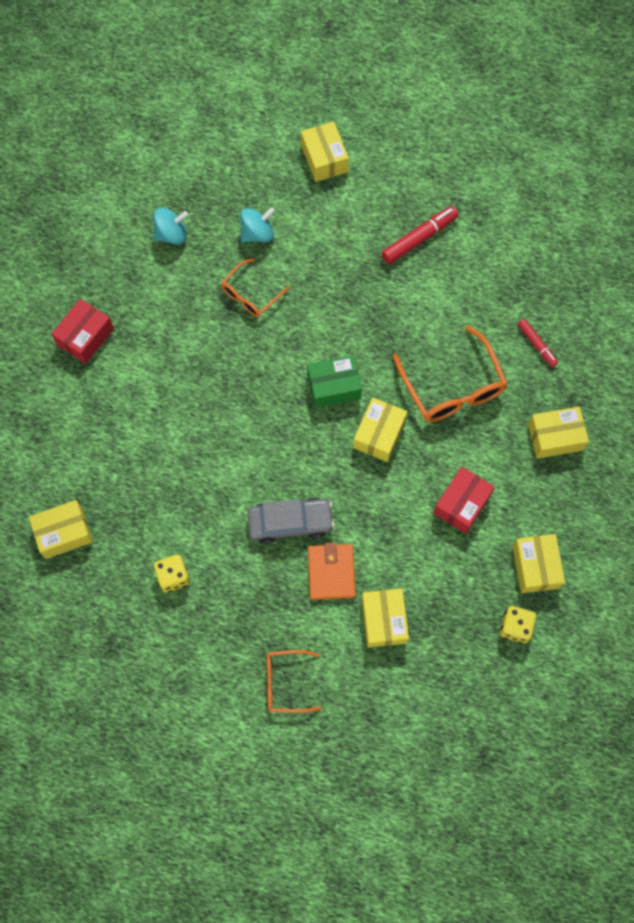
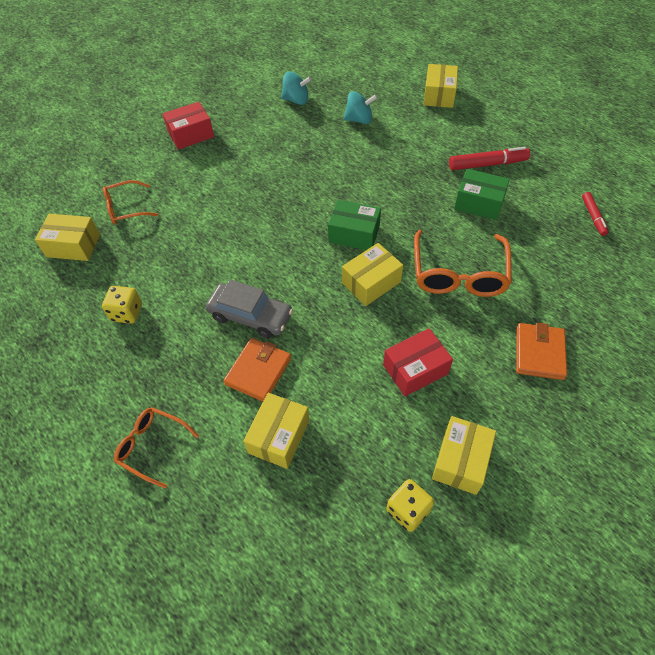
camera: 30 degrees right, 15 degrees down
orange glasses [221,258,290,317] -> orange glasses moved to [103,180,158,224]
red marker [518,319,558,367] -> red marker moved to [582,192,609,236]
yellow box [528,407,589,459] -> orange wallet [516,322,567,380]
none -> green box [454,169,510,220]

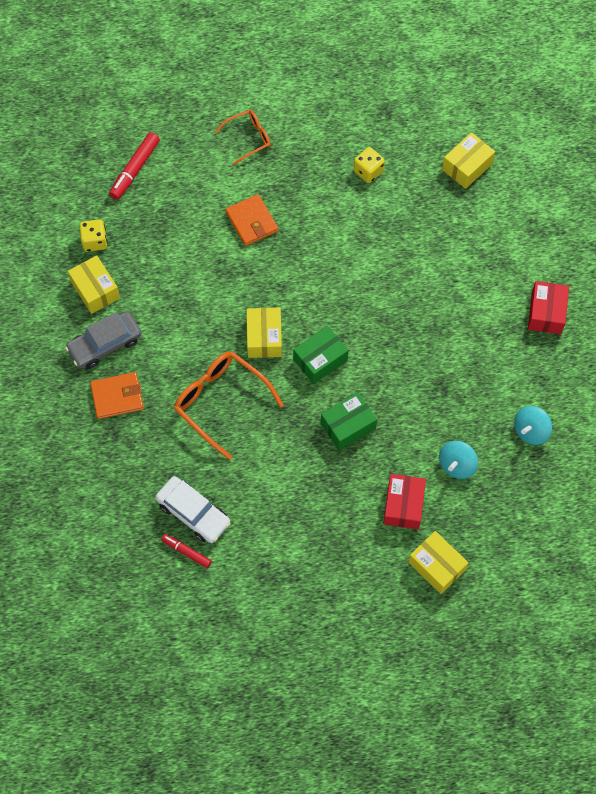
camera: 125 degrees right, 10 degrees up
orange glasses [103,180,158,224] -> none
grey car [206,280,293,338] -> grey car moved to [65,312,142,369]
yellow box [243,393,309,469] -> none
red box [383,328,453,396] -> red box moved to [383,474,426,529]
red marker [449,147,530,170] -> red marker moved to [109,132,160,200]
green box [454,169,510,220] -> green box moved to [321,393,377,450]
orange wallet [516,322,567,380] -> orange wallet turned 60 degrees counterclockwise [90,372,144,419]
none -> white car [155,476,231,543]

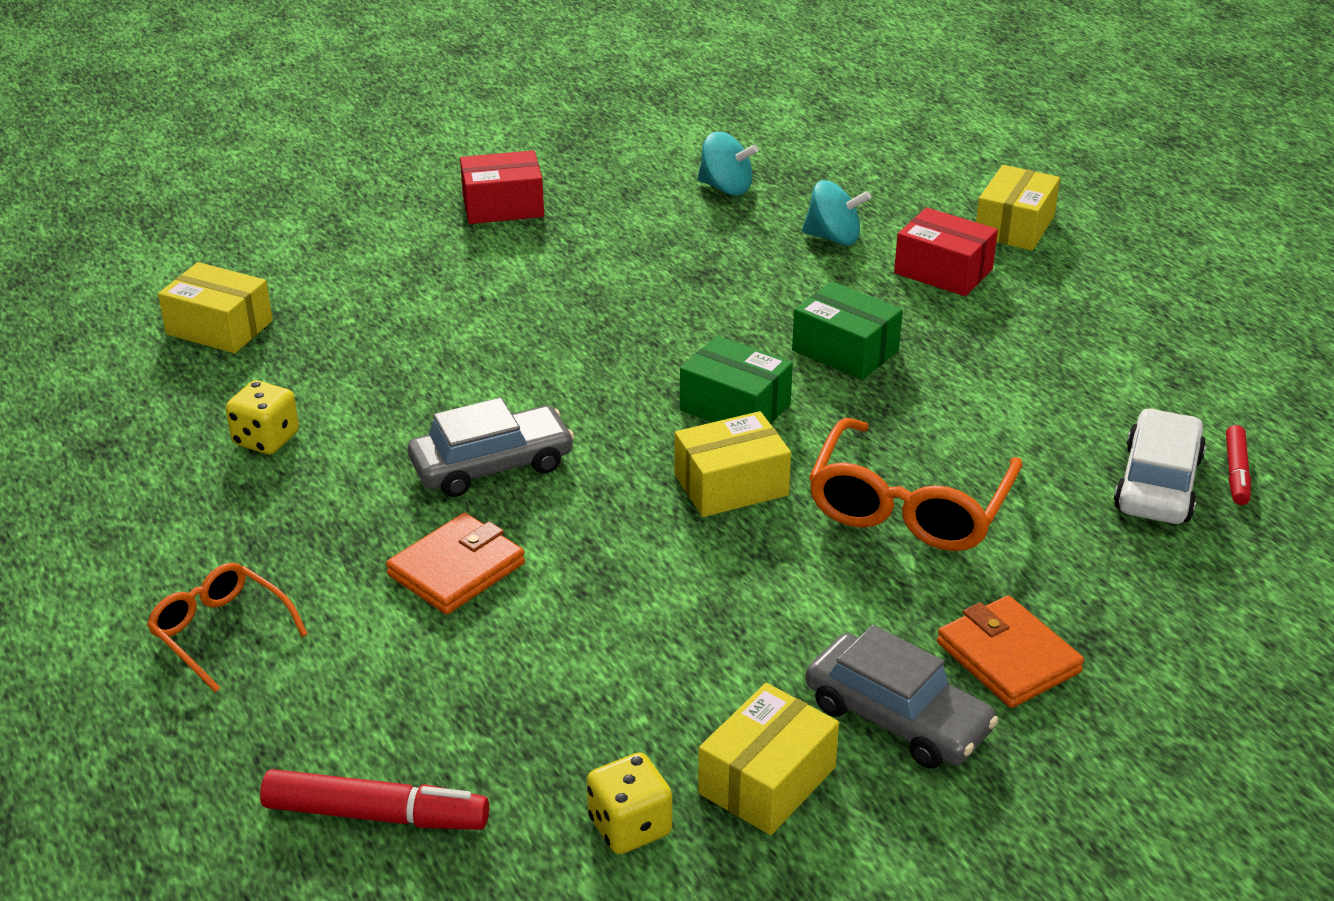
camera: 110 degrees left, 30 degrees down
red box [383,474,426,529] -> red box turned 45 degrees clockwise [894,207,998,296]
none -> grey car [408,398,575,497]

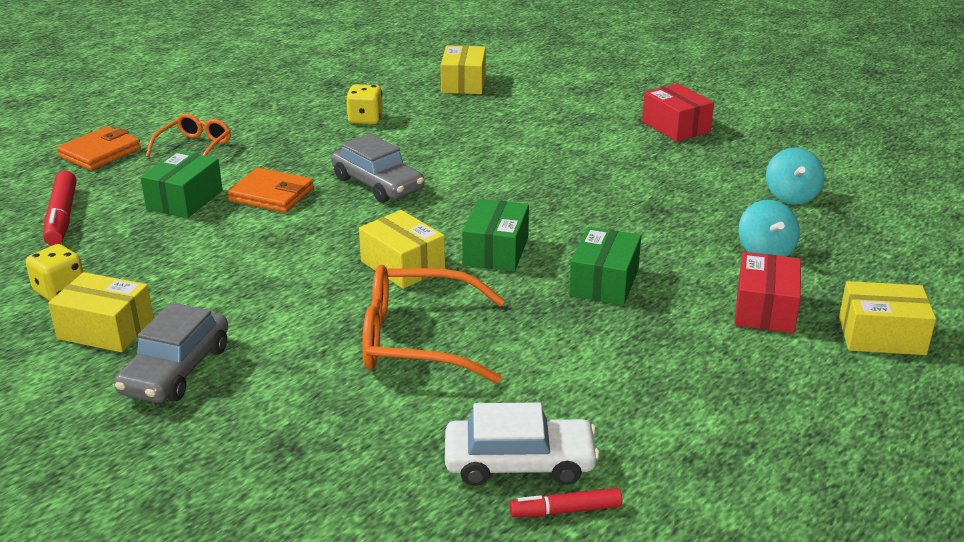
camera: 70 degrees right, 5 degrees down
orange wallet [937,595,1084,708] -> orange wallet moved to [57,126,141,170]
none -> green box [140,151,223,218]

